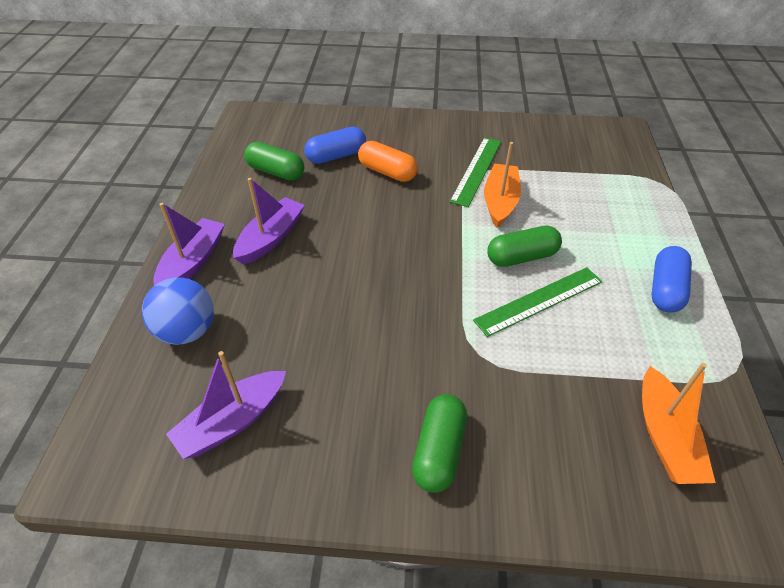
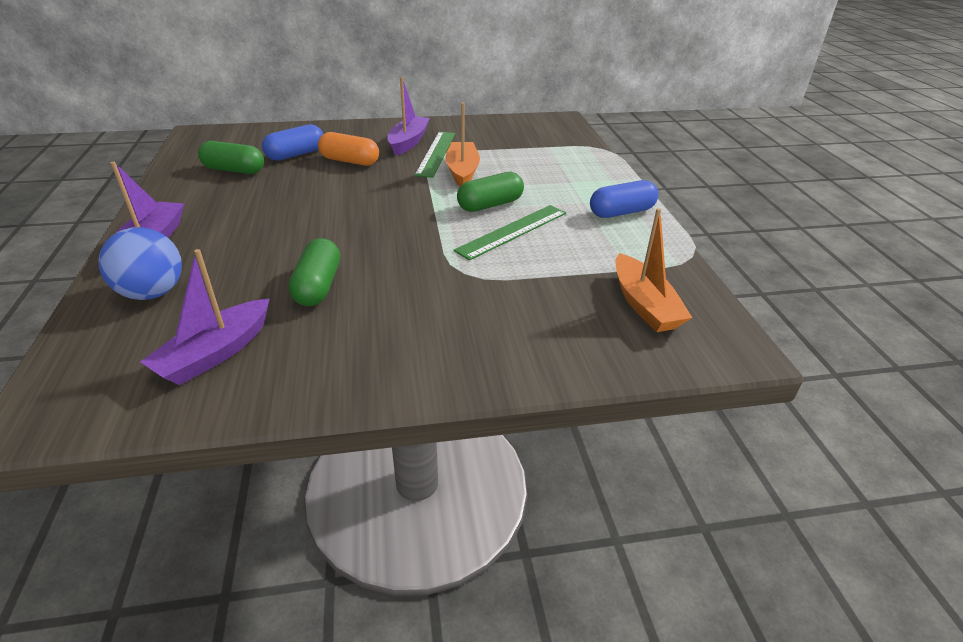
camera: 15 degrees left, 10 degrees down
purple boat [233,178,305,265] -> purple boat moved to [388,77,430,156]
green capsule [412,394,467,493] -> green capsule moved to [288,238,340,306]
blue capsule [651,246,692,313] -> blue capsule turned 60 degrees clockwise [590,180,659,218]

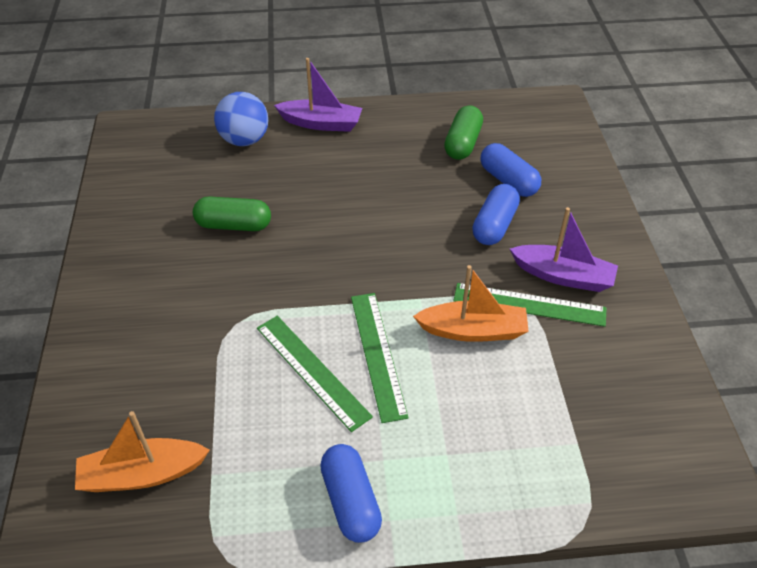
camera: 95 degrees right, 10 degrees up
purple boat [140,249,270,385] -> none
orange capsule [318,132,379,166] -> blue capsule [472,184,520,245]
green capsule [457,172,524,212] -> green ruler [351,293,409,423]

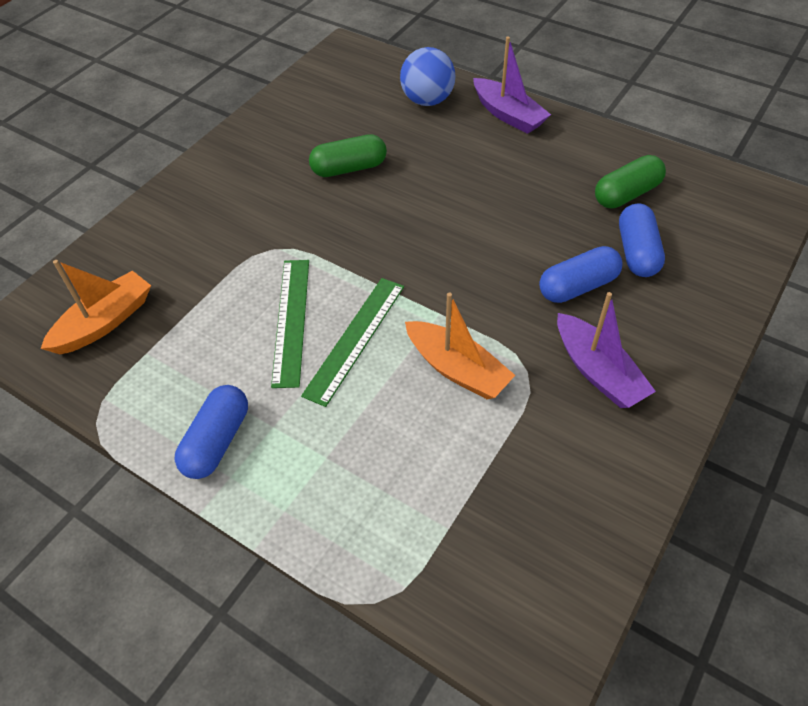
camera: 40 degrees right, 5 degrees up
orange boat [75,411,210,492] -> orange boat turned 105 degrees clockwise [40,260,151,354]
green capsule [193,196,271,231] -> green capsule turned 60 degrees counterclockwise [309,134,387,177]
green ruler [453,283,607,327] -> none

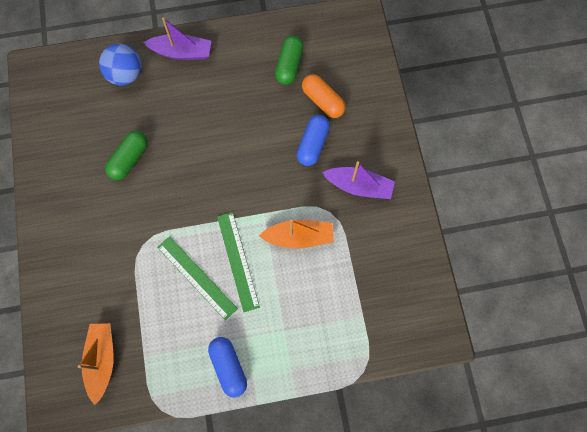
camera: 45 degrees left, 20 degrees up
blue capsule [619,203,665,277] -> orange capsule [302,74,345,118]

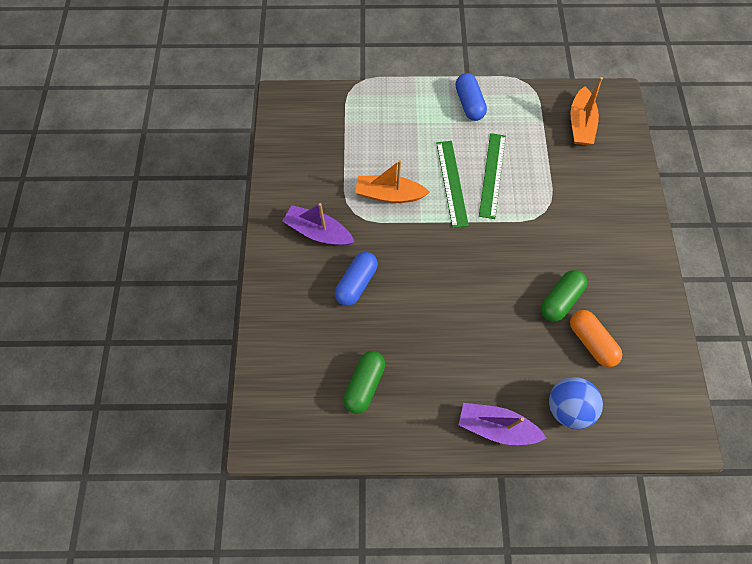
camera: 170 degrees left, 5 degrees down
green ruler [157,236,238,320] -> green ruler turned 45 degrees clockwise [479,133,506,219]
orange capsule [302,74,345,118] -> orange capsule moved to [570,310,622,367]

